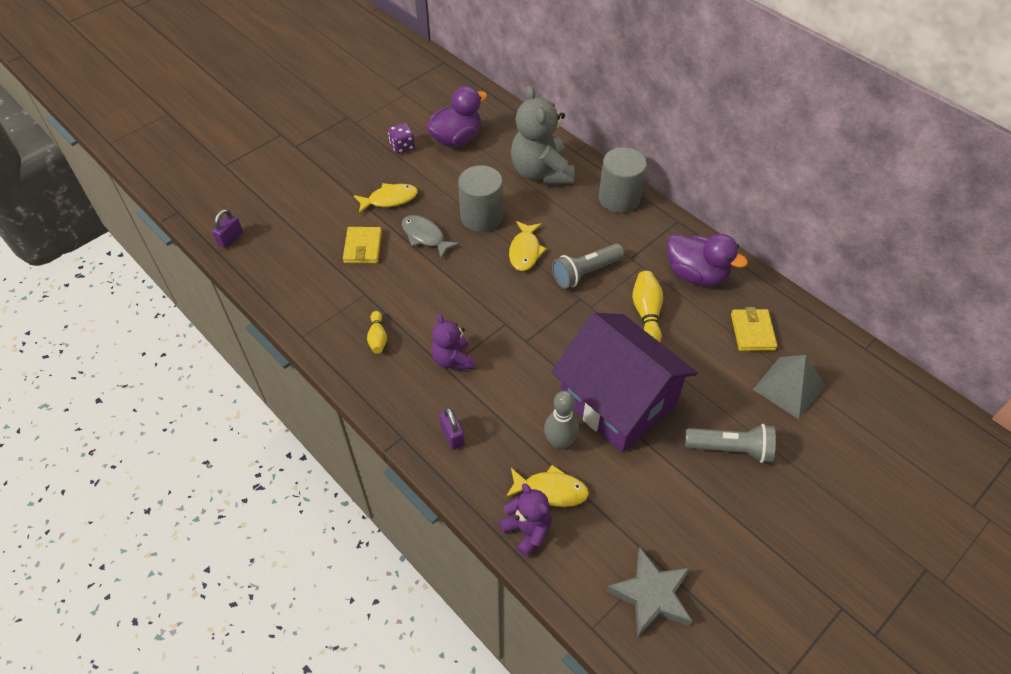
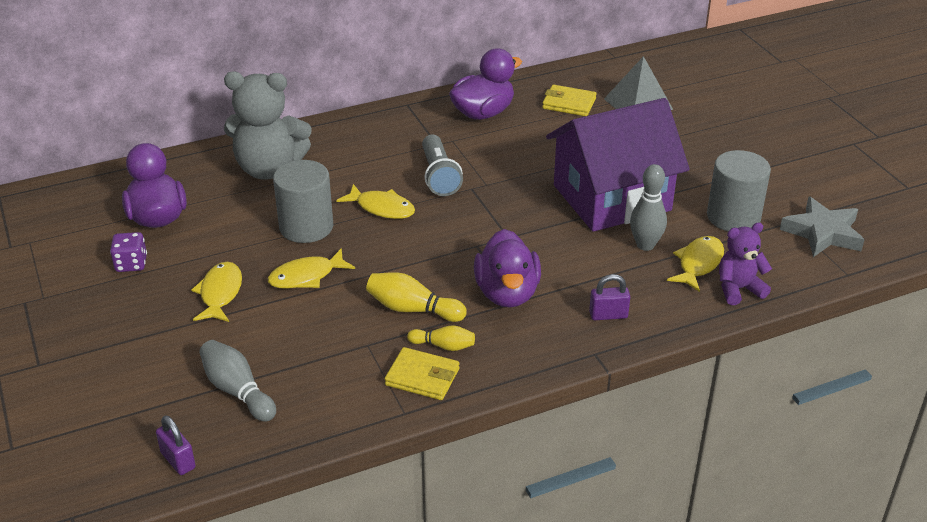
camera: 70 degrees left, 15 degrees down
yellow wallet [343,227,382,263] -> yellow wallet moved to [385,347,459,400]
grey fish [402,215,460,258] -> yellow fish [267,248,355,289]
purple teddy bear [431,314,475,371] -> purple duck [474,229,541,308]
grey cylinder [599,147,647,213] -> grey cylinder moved to [707,150,771,231]
yellow bowling pin [632,271,663,342] -> yellow bowling pin moved to [366,272,467,322]
grey flashlight [685,424,776,463] -> none
none -> grey bowling pin [199,340,276,422]

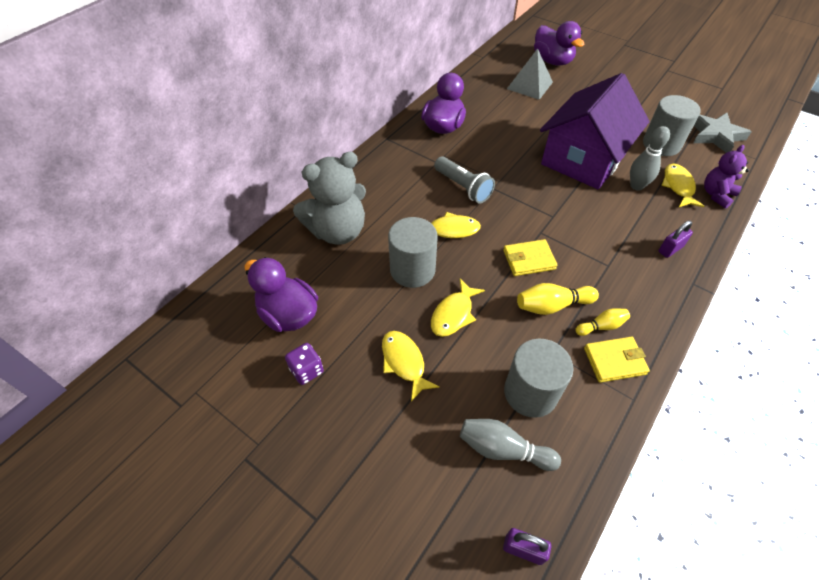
camera: 30 degrees left, 15 degrees up
purple duck [474,229,541,308] -> purple duck moved to [534,21,584,65]
yellow wallet [542,85,597,116] -> yellow wallet moved to [503,239,558,276]
none -> grey cylinder [504,339,574,418]

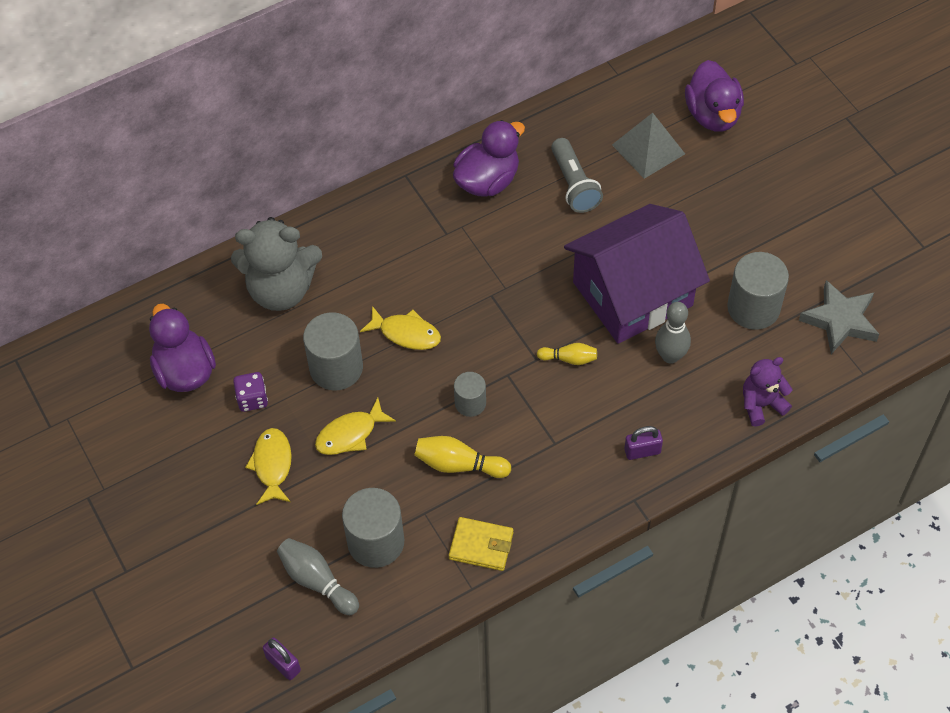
camera: 25 degrees right, 5 degrees up
purple dice [285,343,324,385] -> purple dice moved to [233,372,268,412]
grey flashlight [434,156,495,203] -> grey flashlight moved to [551,138,603,213]
yellow wallet [503,239,558,276] -> grey cylinder [454,372,486,417]
yellow bowling pin [575,308,630,336] -> yellow bowling pin moved to [537,343,597,365]
yellow fish [661,164,704,208] -> none

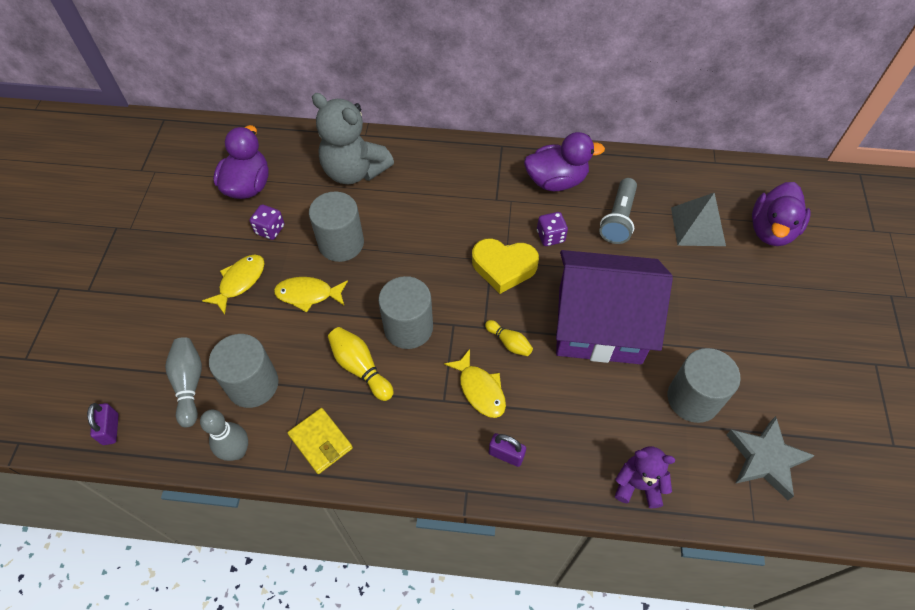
camera: 35 degrees right, 0 degrees up
yellow fish [360,306,441,350] -> yellow fish moved to [444,349,506,418]
grey cylinder [454,372,486,417] -> grey cylinder [378,276,433,349], size x1.73
grey bowling pin [655,302,691,364] -> grey bowling pin moved to [200,410,248,461]
none -> yellow heart [472,238,539,294]
none -> purple dice [537,212,568,246]

